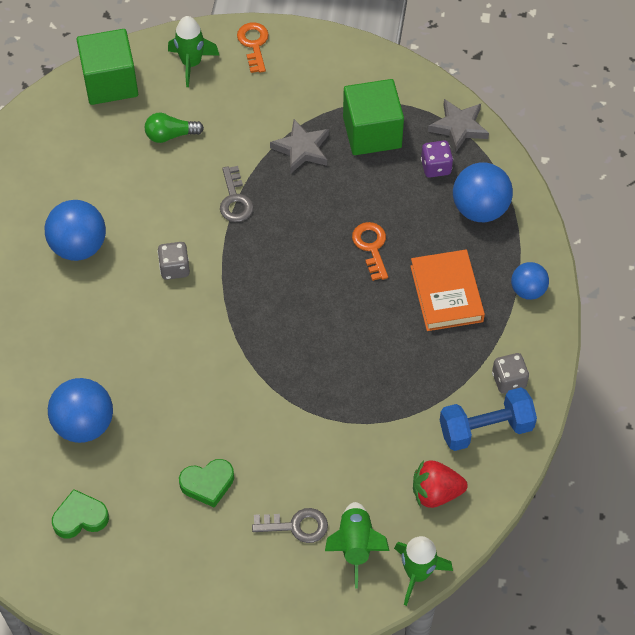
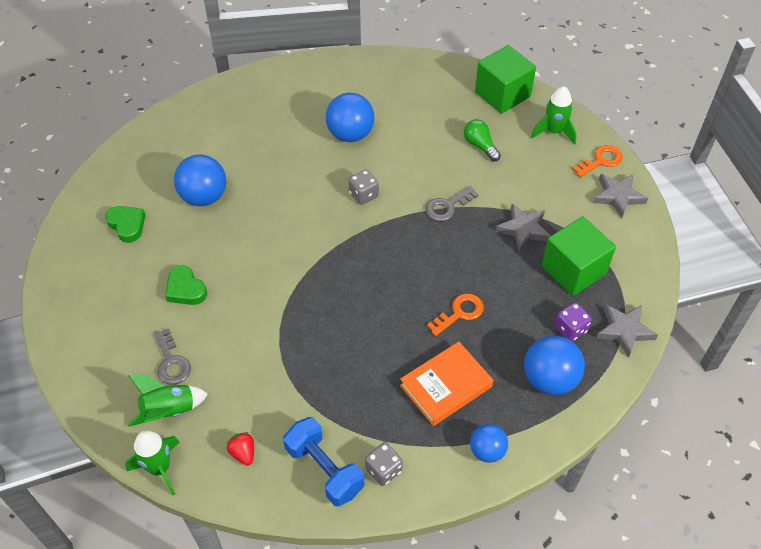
camera: 65 degrees right, 5 degrees down
red strawberry [413,460,468,508] -> red strawberry [227,432,254,466], size x0.64
none -> grey star [593,174,648,218]

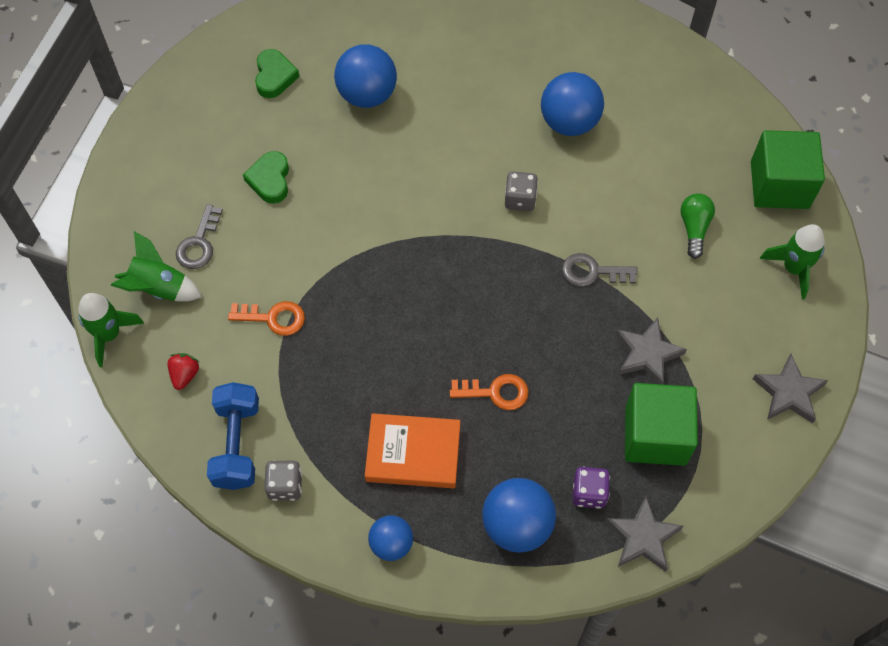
camera: 40 degrees right, 10 degrees up
orange key [572,145,623,177] -> orange key moved to [228,301,305,336]

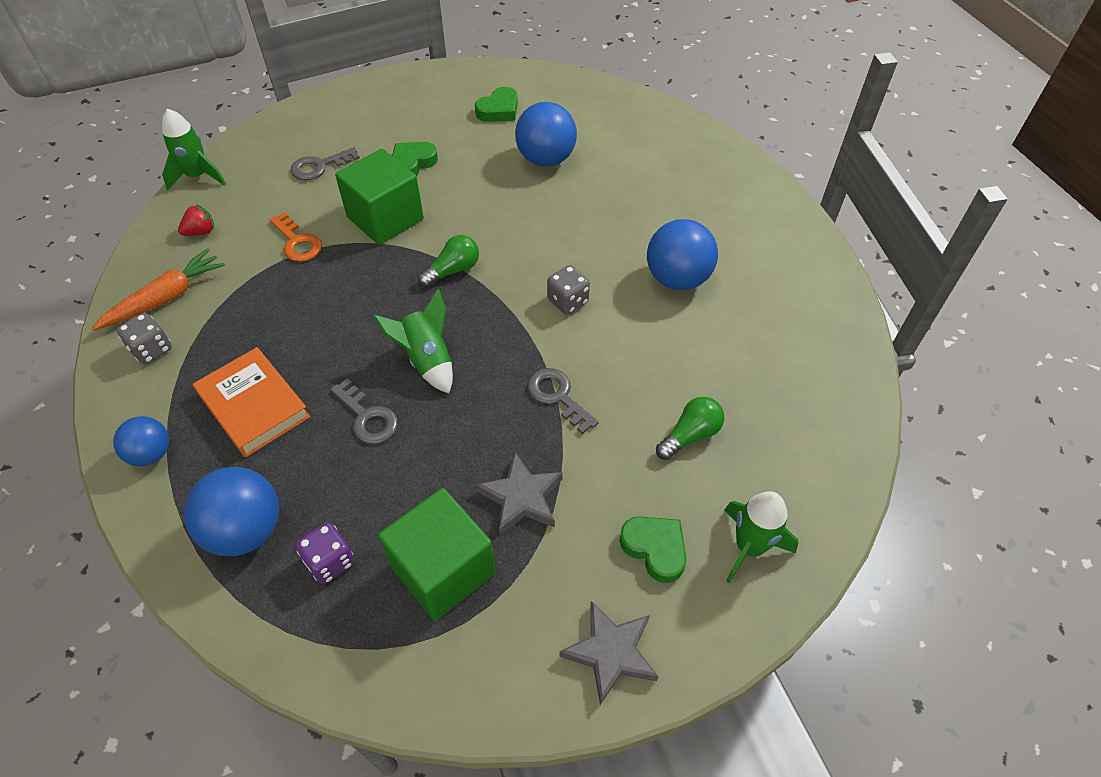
camera: 45 degrees right, 10 degrees down
green rocket [111,231,202,301] -> green rocket moved to [373,289,453,393]
blue dumbbell [207,382,259,490] -> orange carrot [92,249,225,330]
orange key [450,374,529,410] -> grey key [330,378,398,444]
grey star [605,496,683,572] -> none
green cube [751,130,825,209] -> green cube moved to [335,149,424,245]
none -> green light bulb [418,235,479,288]
none -> green heart [619,516,687,583]

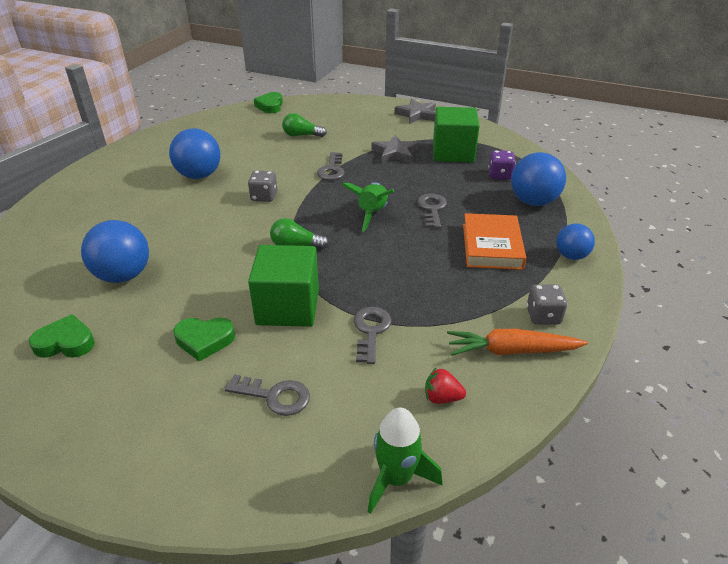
camera: 135 degrees left, 15 degrees down
orange key [269,212,322,262] -> grey key [354,307,392,364]
green heart [619,516,687,583] -> green heart moved to [254,92,283,113]
green rocket [724,491,798,583] -> none

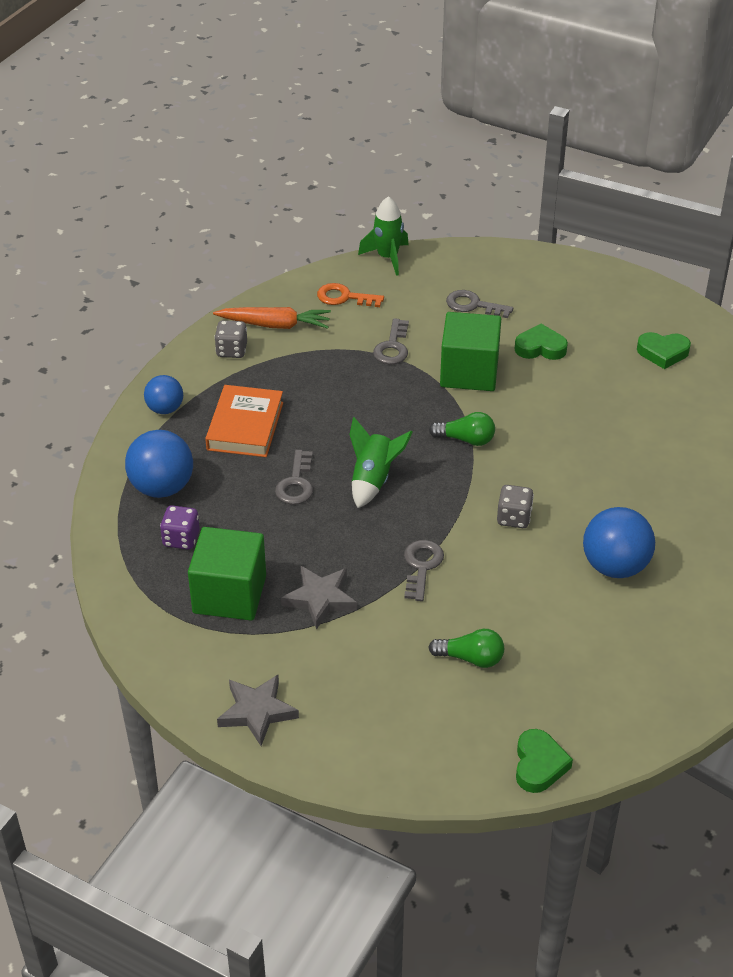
camera: 175 degrees left, 5 degrees up
blue ball [81,220,149,283] -> none
red strawberry [425,367,466,404] -> orange key [317,283,384,307]

